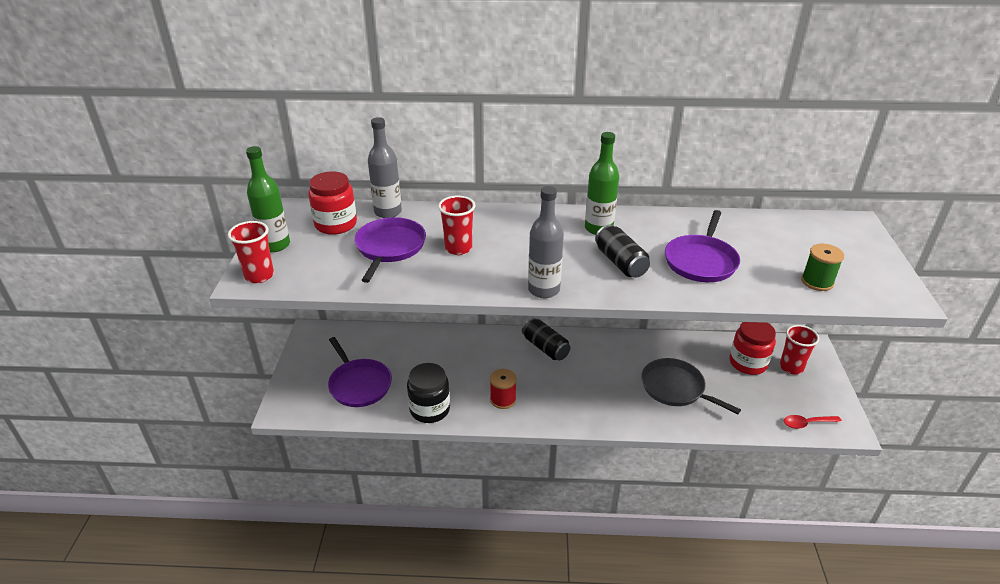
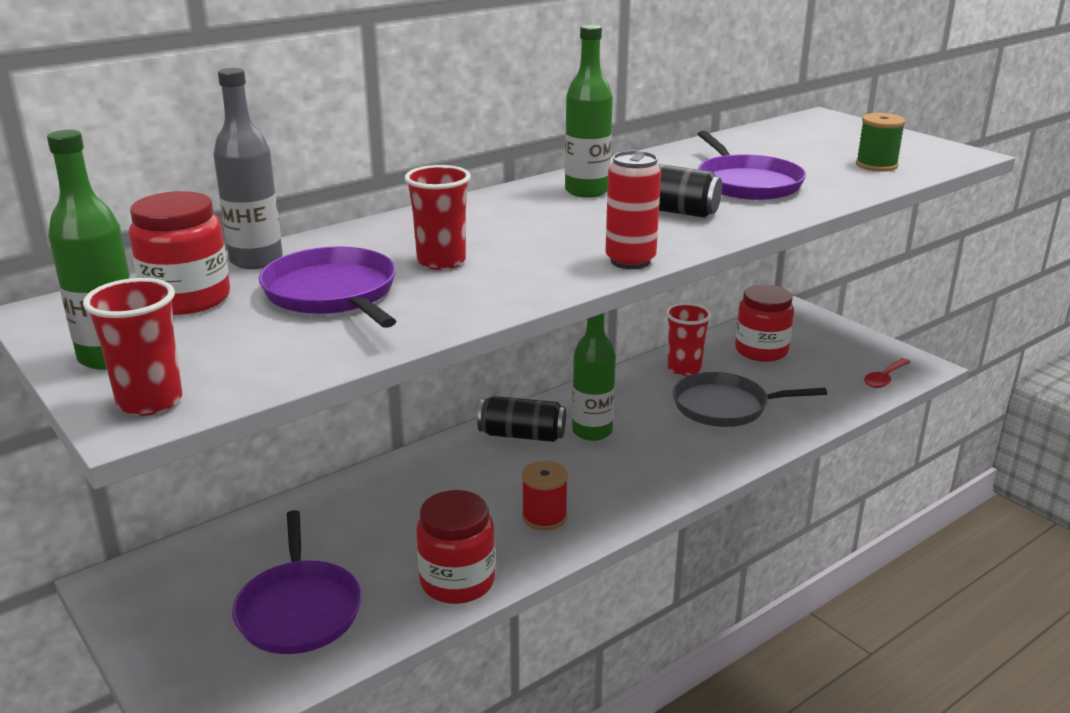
camera: 40 degrees left, 10 degrees down
purple pan [328,337,392,407] -> purple pan turned 60 degrees clockwise [232,510,362,654]
black jar [407,363,450,423] -> red jar [416,490,495,604]
grey bottle [528,186,564,298] -> red can [605,151,661,269]
red cup [780,325,819,375] -> red cup moved to [666,303,712,376]
none -> green bottle [572,313,616,441]

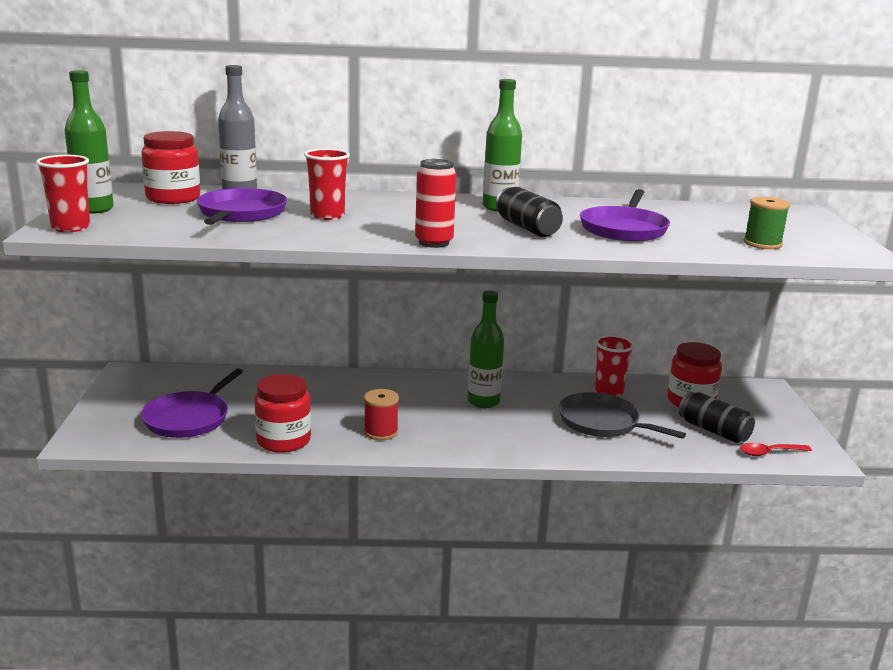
camera: 35 degrees right, 5 degrees down
black can [477,396,566,442] -> black can moved to [679,392,755,443]

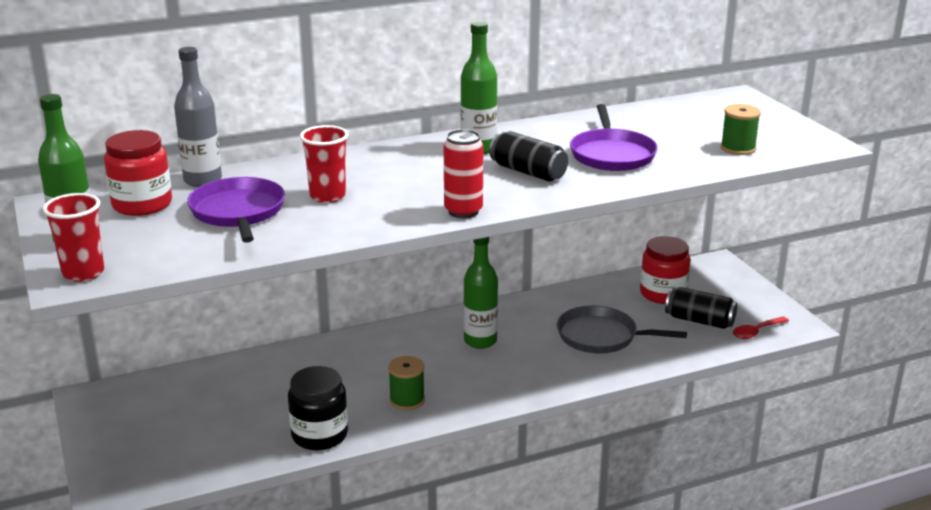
camera: 20 degrees left, 5 degrees up
purple pan [141,369,243,438] -> none
red jar [254,374,311,453] -> black jar [288,366,348,450]
red spool [364,389,399,440] -> green spool [388,356,425,410]
red cup [595,335,634,397] -> none

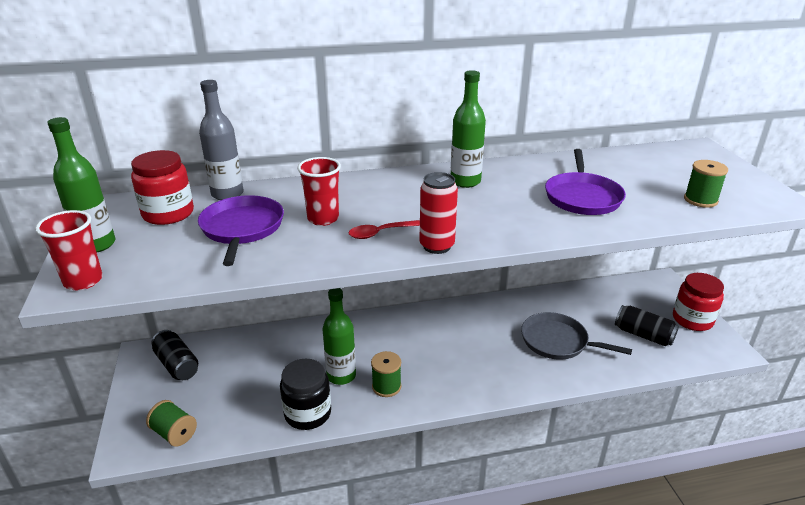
camera: 10 degrees right, 5 degrees up
green bottle [464,237,498,349] -> green bottle moved to [322,288,356,385]
black can [489,131,568,182] -> black can moved to [151,330,198,380]
red jar [640,236,691,304] -> red jar moved to [673,273,724,331]
red spoon [733,317,789,339] -> red spoon moved to [349,220,420,239]
none -> green spool [146,400,197,446]

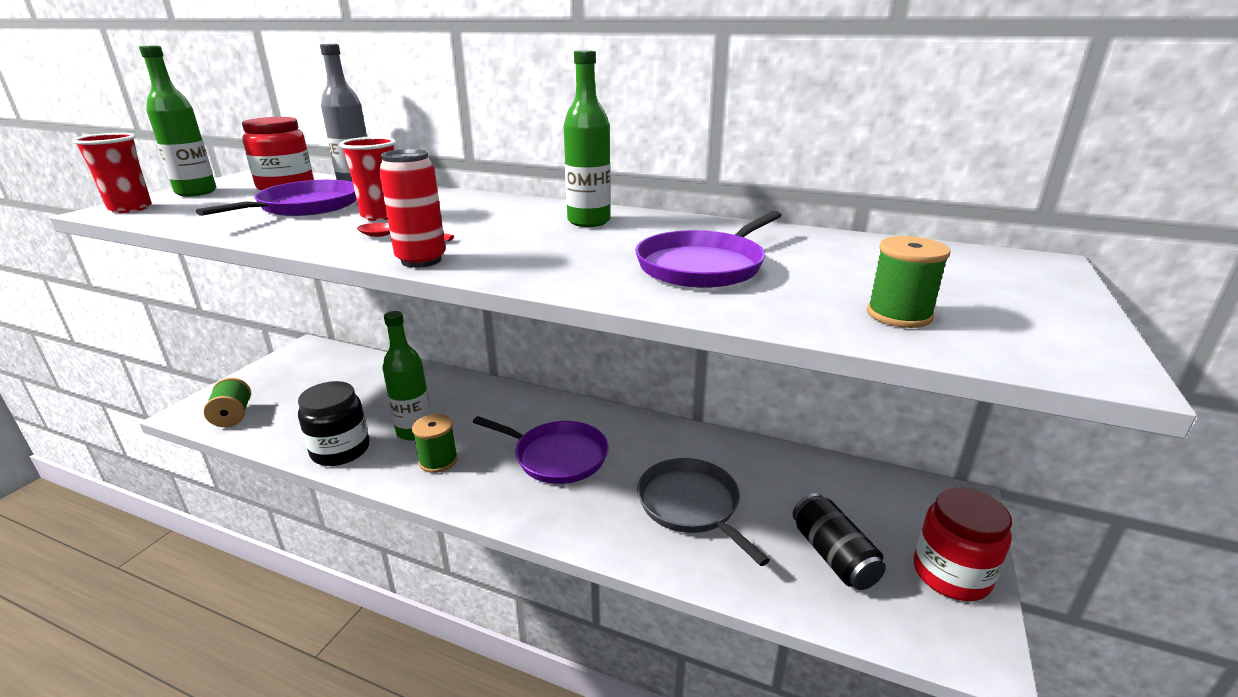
camera: 35 degrees right, 5 degrees down
black can [151,330,198,380] -> none
none -> purple pan [473,416,609,484]

